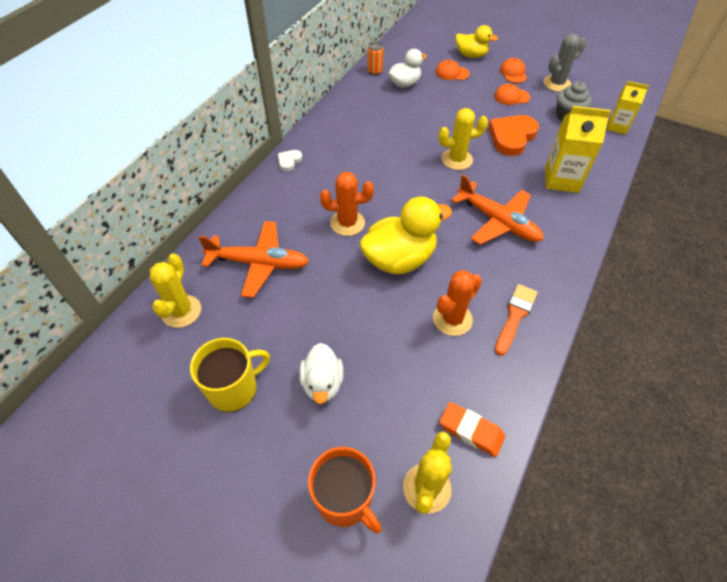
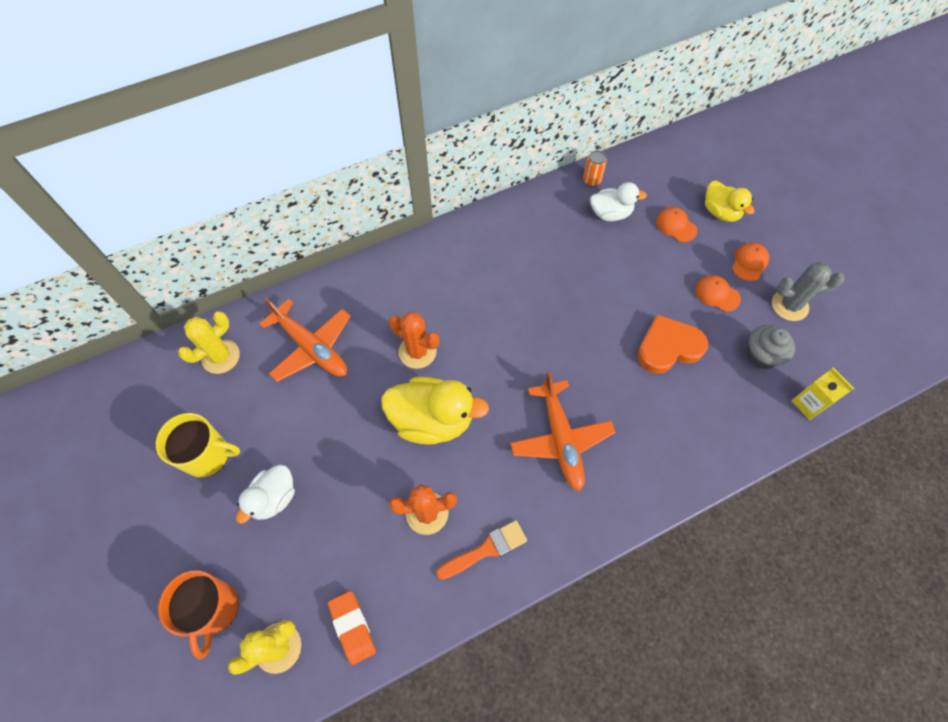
camera: 35 degrees right, 10 degrees up
white heart [278,150,302,171] -> none
yellow cactus [438,108,488,170] -> none
yellow carton [545,106,611,193] -> none

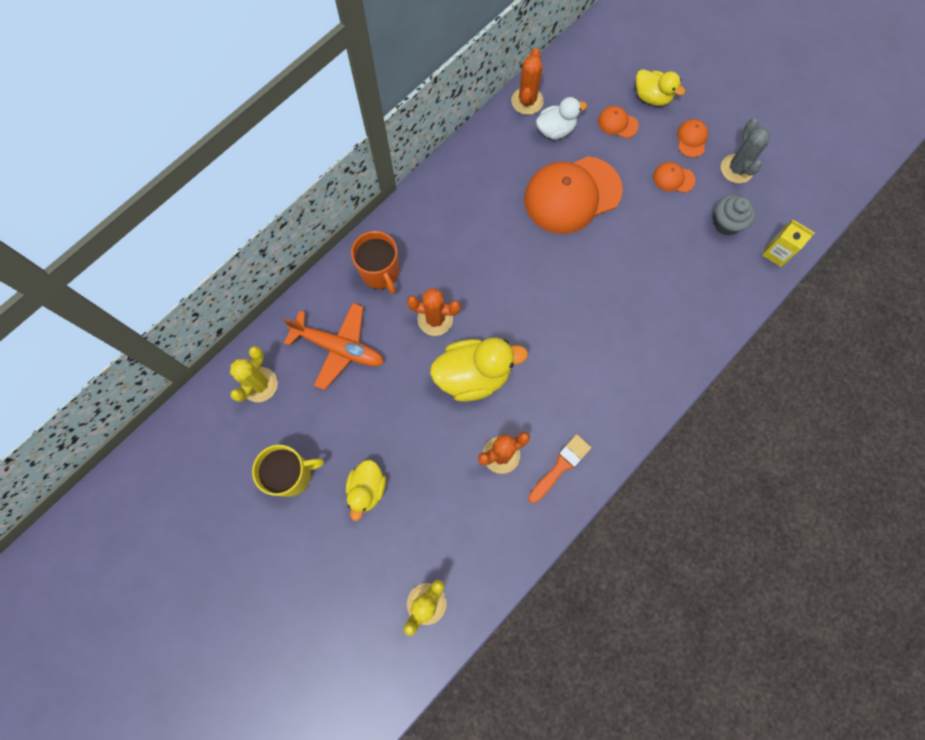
camera: 20 degrees left, 10 degrees up
orange mug [158,570,239,659] -> orange mug moved to [351,231,399,294]
white duck [236,464,295,524] -> yellow duck [346,460,386,521]
orange eraser [328,591,376,665] -> none
orange plane [510,372,616,491] -> none
orange can [583,150,607,187] -> orange cactus [511,48,544,115]
orange heart [637,314,708,374] -> none
grey cactus [772,262,844,321] -> grey cactus turned 75 degrees counterclockwise [721,119,771,183]
none -> orange cap [524,156,623,234]

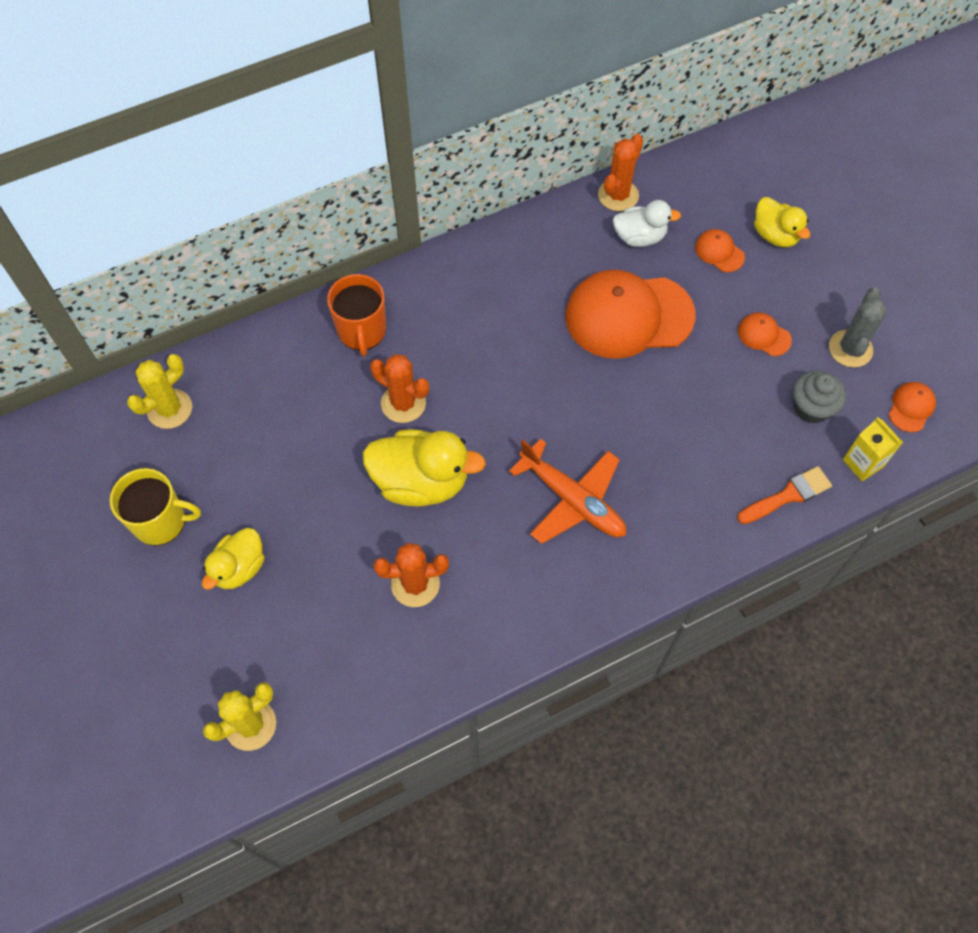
camera: 20 degrees right, 10 degrees down
orange plane [283,303,384,390] -> orange plane moved to [509,438,626,544]
orange brush [528,434,591,503] -> orange brush moved to [737,466,832,524]
orange cap [677,119,708,157] -> orange cap moved to [889,382,936,432]

